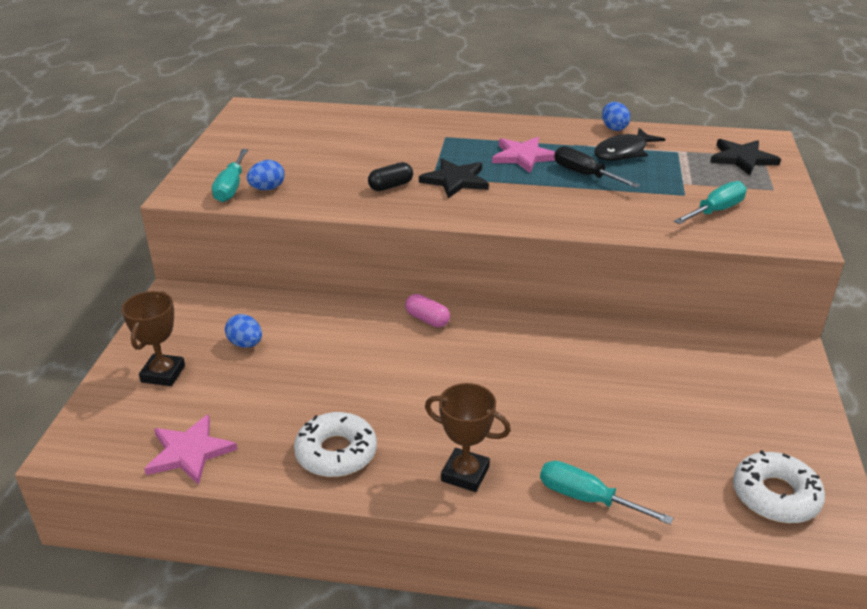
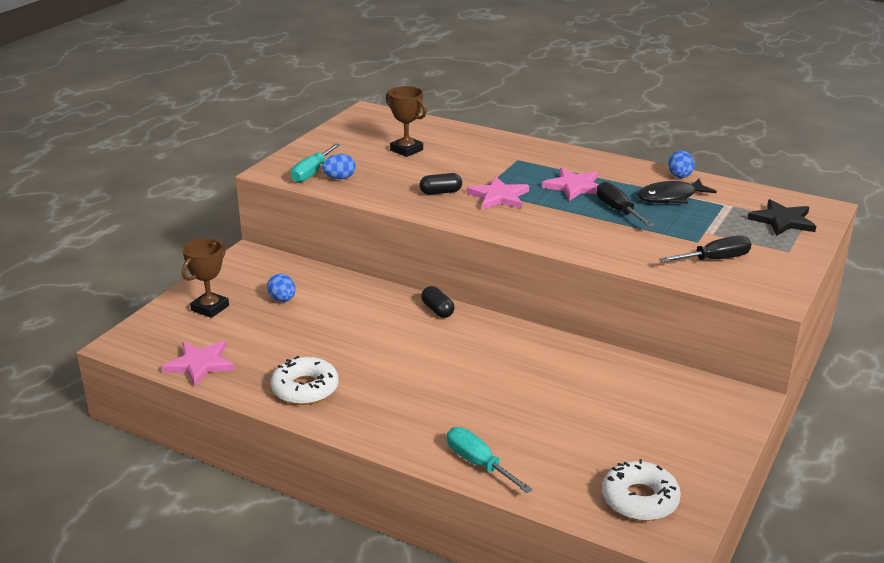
camera: 20 degrees right, 5 degrees down
pink capsule [405,294,450,327] -> black capsule [421,286,454,318]
black star [419,159,489,198] -> pink star [467,177,529,210]
brown trophy [425,383,511,492] -> brown trophy moved to [386,86,427,157]
turquoise screwdriver [674,181,747,224] -> black screwdriver [659,236,751,262]

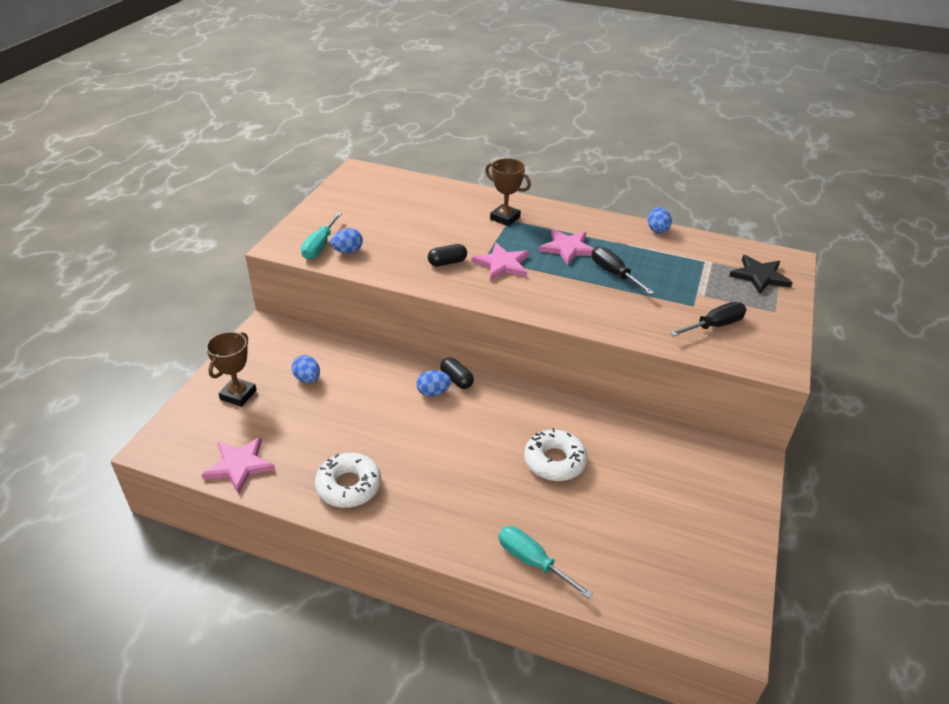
camera: 10 degrees left, 10 degrees up
brown trophy [386,86,427,157] -> brown trophy moved to [485,158,531,226]
white donut [602,459,681,521] -> white donut moved to [524,428,587,481]
black fish [637,178,717,204] -> none
none -> blue egg [416,370,451,397]

